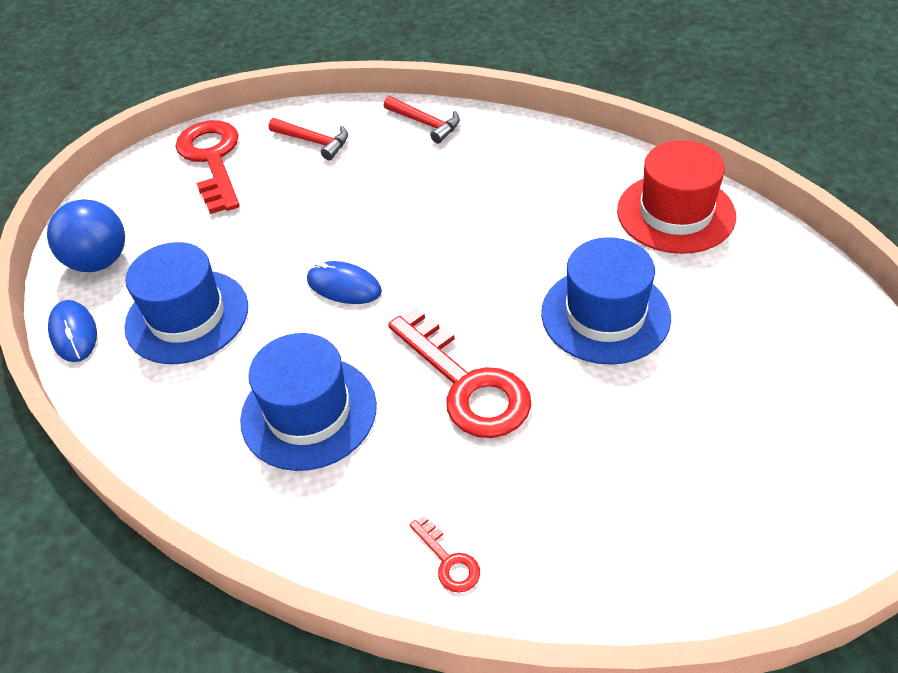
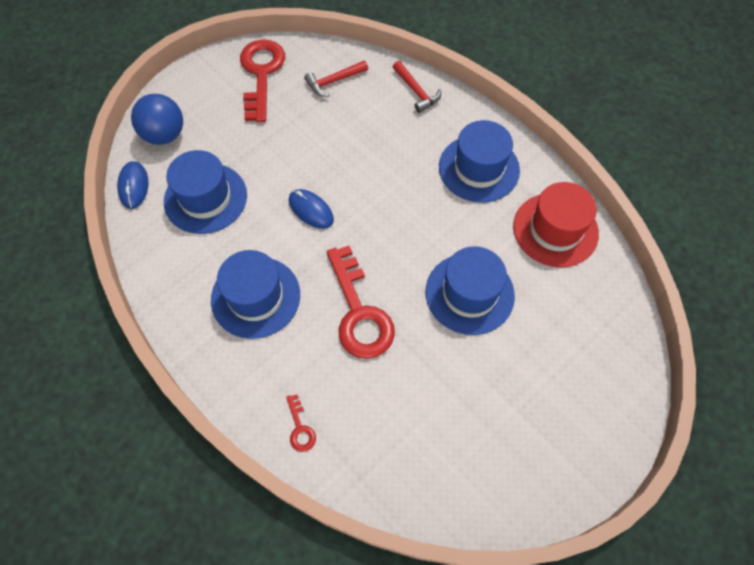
camera: 15 degrees right, 15 degrees up
red hammer [269,118,348,160] -> red hammer turned 105 degrees clockwise [304,60,368,97]
none -> blue hat [439,120,520,203]

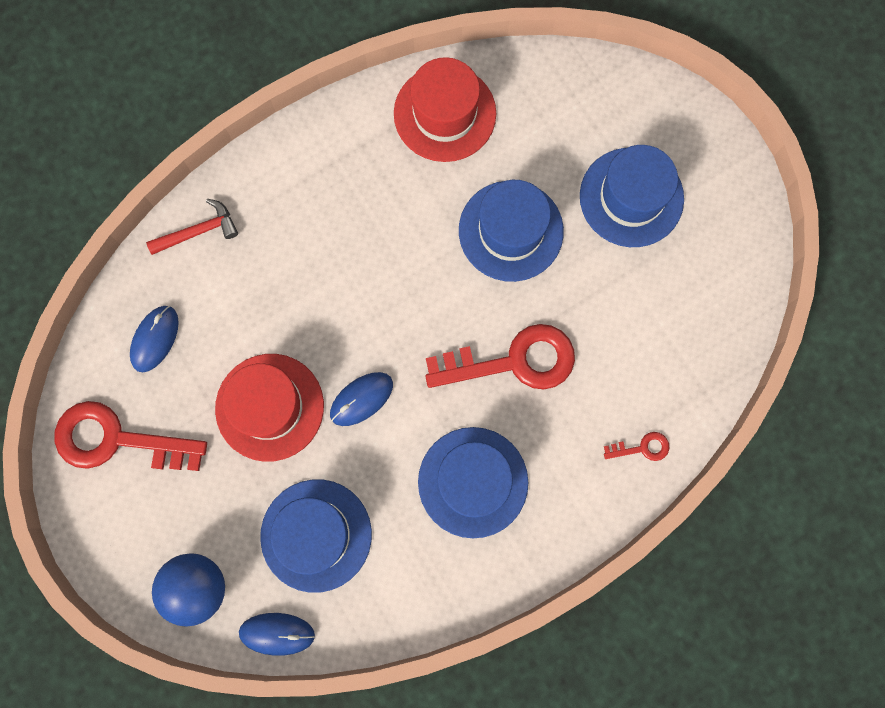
camera: 80 degrees left, 15 degrees up
red hammer [304,60,368,97] -> blue mouse [130,306,179,372]
blue hat [439,120,520,203] -> blue hat moved to [580,145,684,247]
none -> red hat [215,354,324,462]

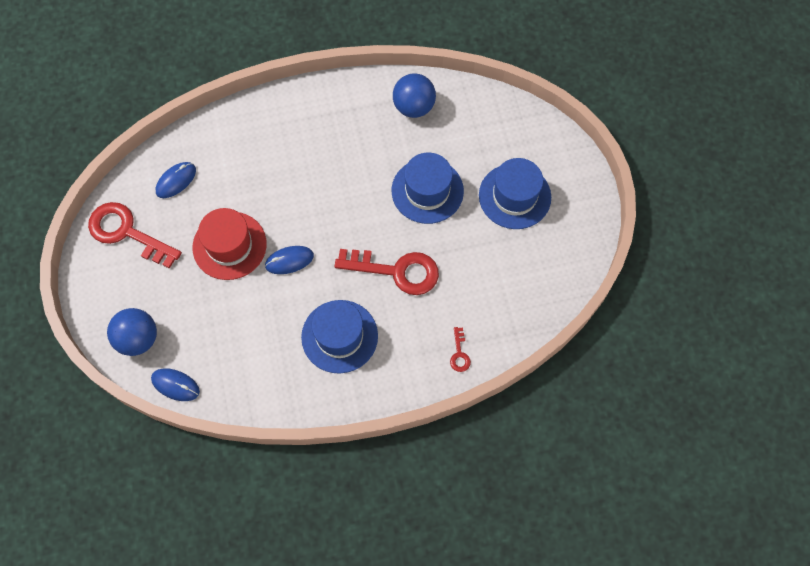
camera: 20 degrees right, 10 degrees down
red hammer [146,199,238,255] -> none
blue hat [260,479,372,593] -> none
red hat [394,57,496,162] -> blue ball [393,73,436,118]
red key [604,432,669,461] -> red key turned 75 degrees clockwise [450,327,471,372]

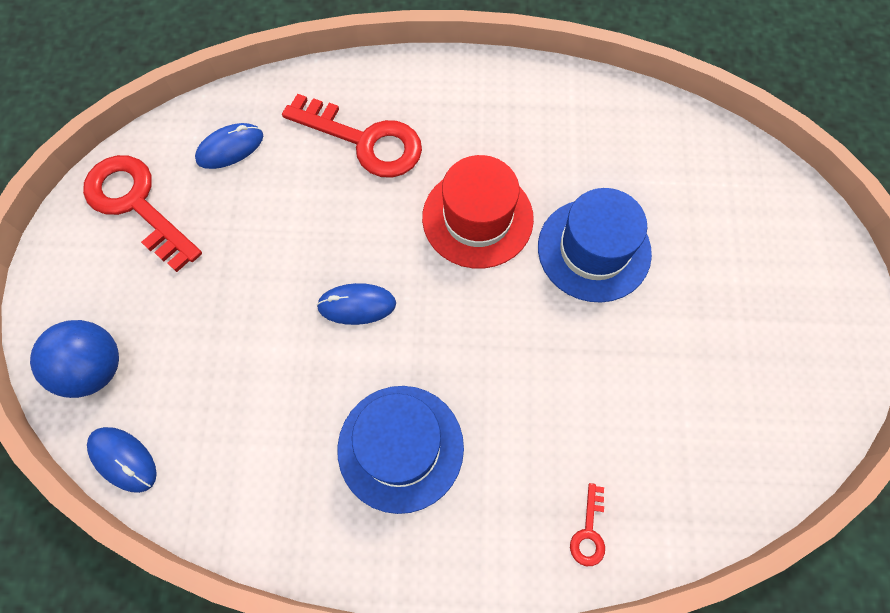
camera: 15 degrees right, 0 degrees up
red hat [193,208,267,280] -> red hat moved to [422,155,534,269]
red key [335,249,439,295] -> red key moved to [282,94,422,178]
blue ball [393,73,436,118] -> none
blue hat [479,158,551,229] -> none

